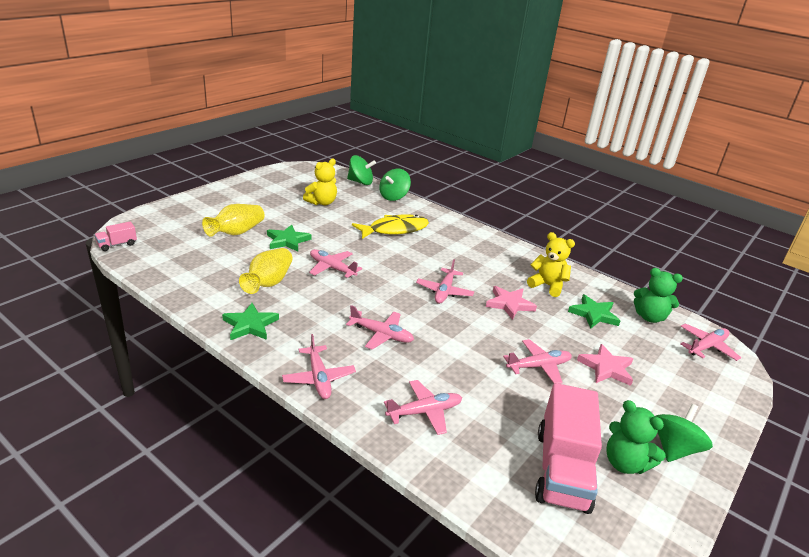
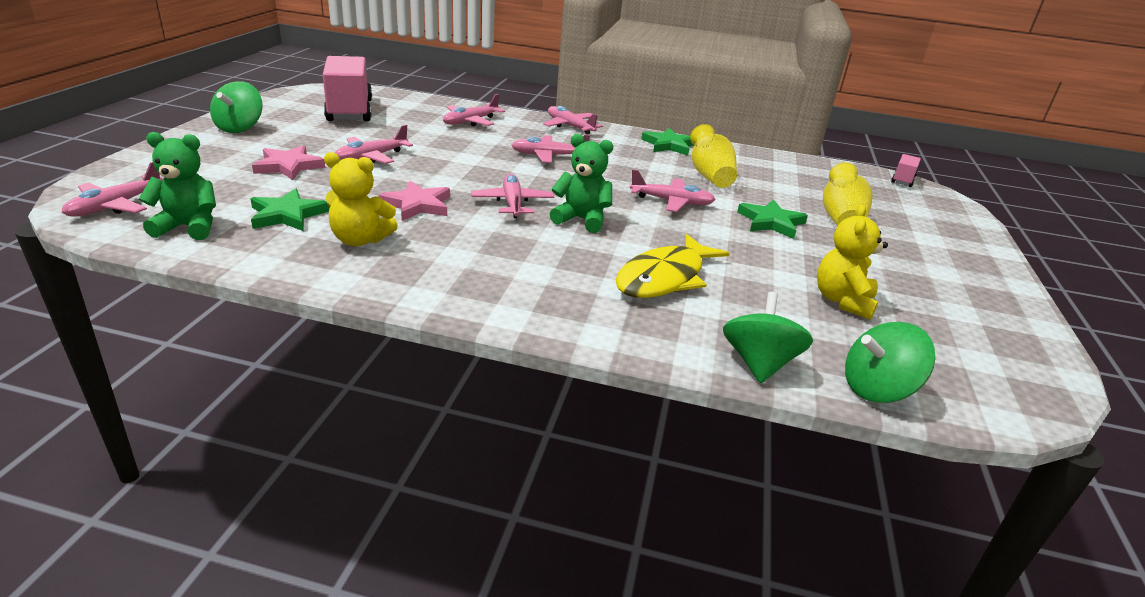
camera: 155 degrees right, 0 degrees up
green teddy bear [606,400,666,474] -> green teddy bear moved to [550,134,613,233]

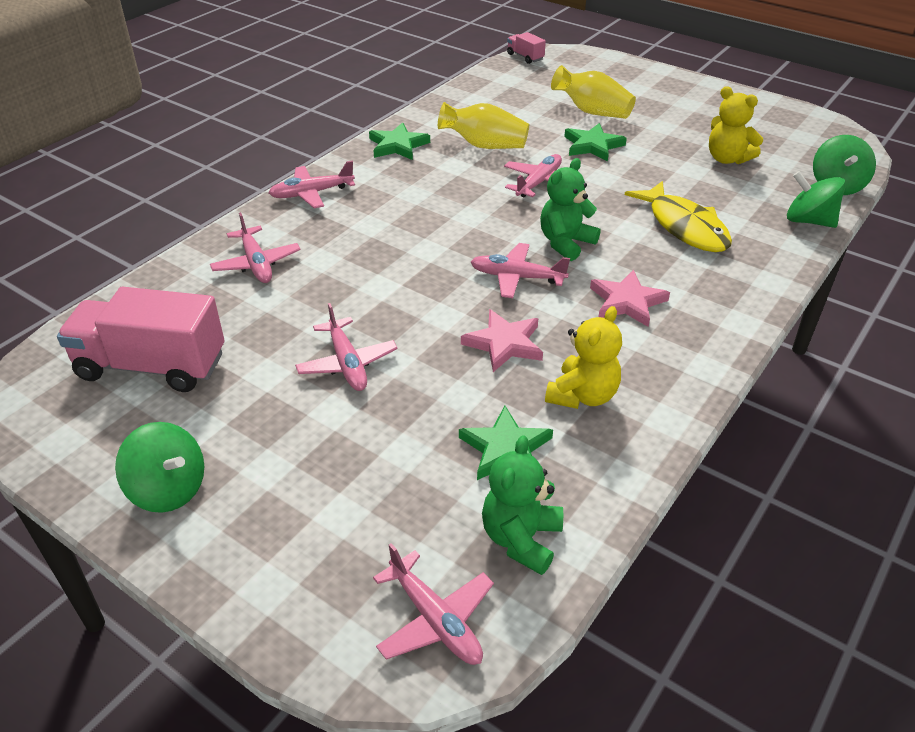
camera: 65 degrees left, 10 degrees up
pink star [252,145,325,180] -> pink star moved to [590,270,670,327]
pink plane [511,135,590,163] -> none

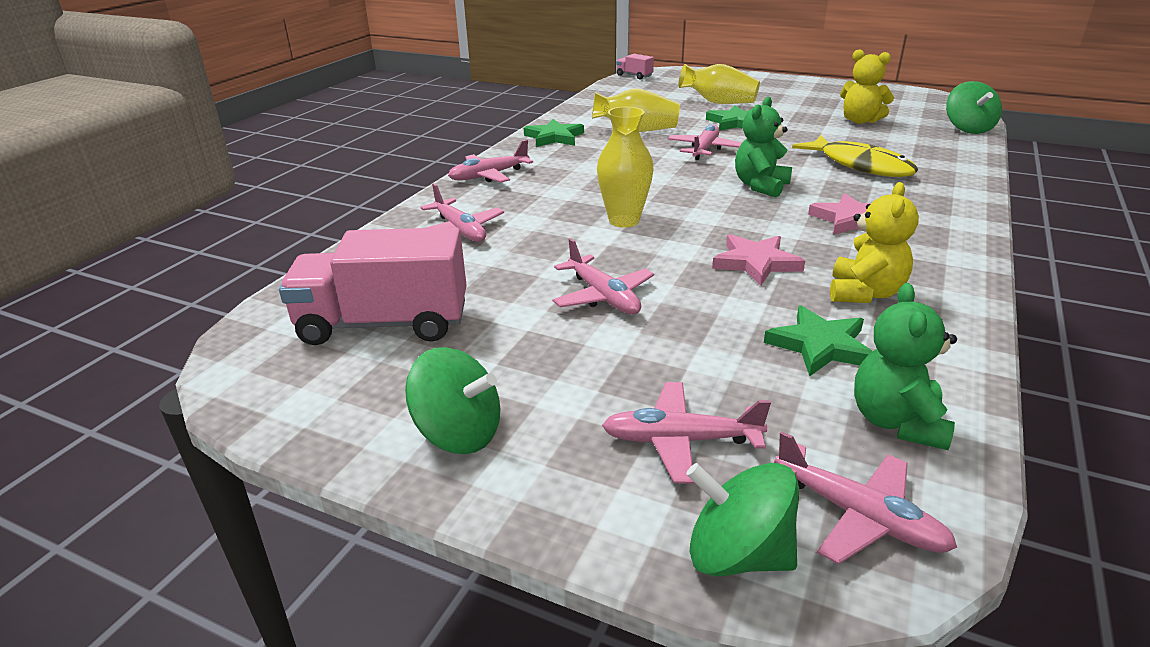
camera: 10 degrees left, 10 degrees down
pink plane [471,243,570,298] -> pink plane moved to [602,382,771,484]
green spinning top [787,171,846,228] -> green spinning top moved to [686,463,799,576]
none -> yellow vase [597,107,654,228]

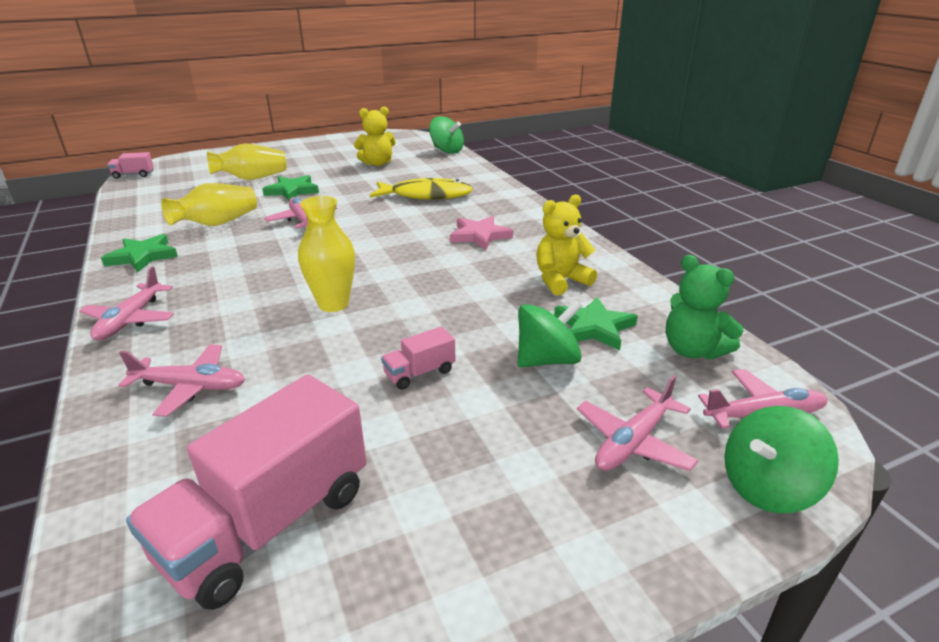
camera: 50 degrees left, 0 degrees up
green spinning top [405,347,500,454] -> green spinning top moved to [518,300,582,367]
pink plane [553,238,654,315] -> pink truck [381,327,456,390]
pink star [712,234,805,286] -> none
green teddy bear [735,97,792,197] -> none
yellow teddy bear [830,182,919,303] -> yellow teddy bear turned 90 degrees counterclockwise [536,194,597,295]

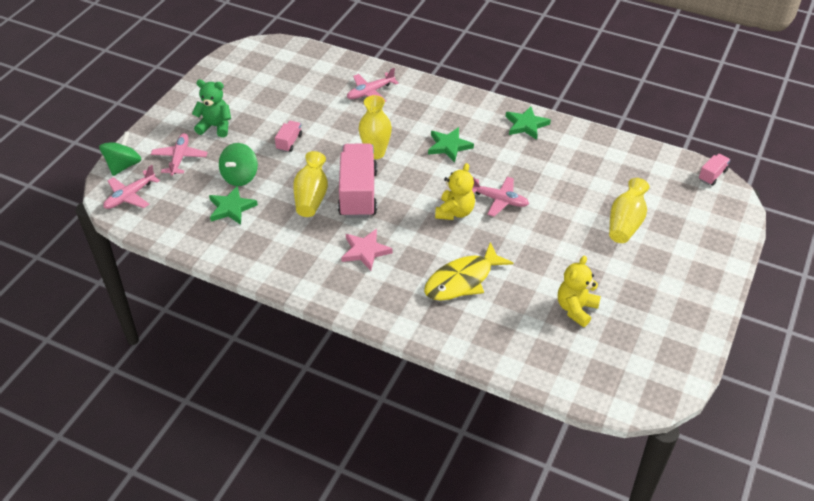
camera: 140 degrees right, 15 degrees up
pink plane [79,266,174,341] -> none
pink truck [126,374,367,610] -> pink truck moved to [338,143,378,218]
yellow vase [161,183,257,226] -> yellow vase moved to [293,151,328,217]
green star [262,175,319,201] -> green star moved to [428,127,474,162]
green spinning top [429,116,464,154] -> none
yellow teddy bear [536,194,597,295] -> yellow teddy bear moved to [435,163,475,220]
green teddy bear [666,255,744,360] -> green teddy bear moved to [192,80,231,138]

